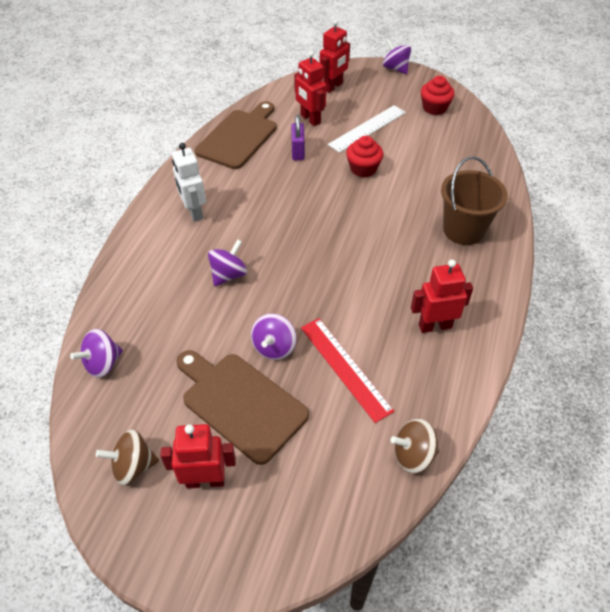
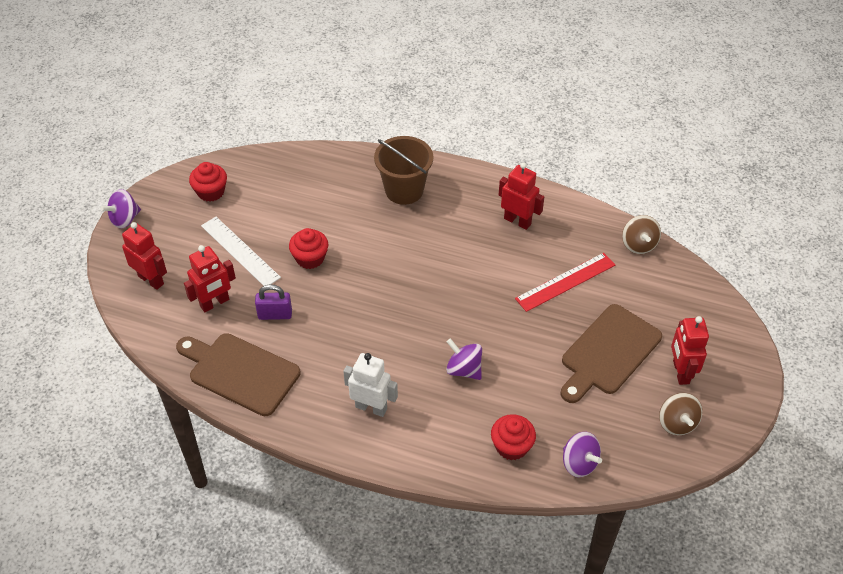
camera: 90 degrees left, 0 degrees up
white robot [172,143,206,222] -> white robot turned 135 degrees counterclockwise [343,353,398,417]
purple spinning top [251,314,297,360] -> none
red robot [411,260,473,333] -> red robot turned 135 degrees clockwise [499,163,544,230]
none -> red cupcake [491,414,536,460]

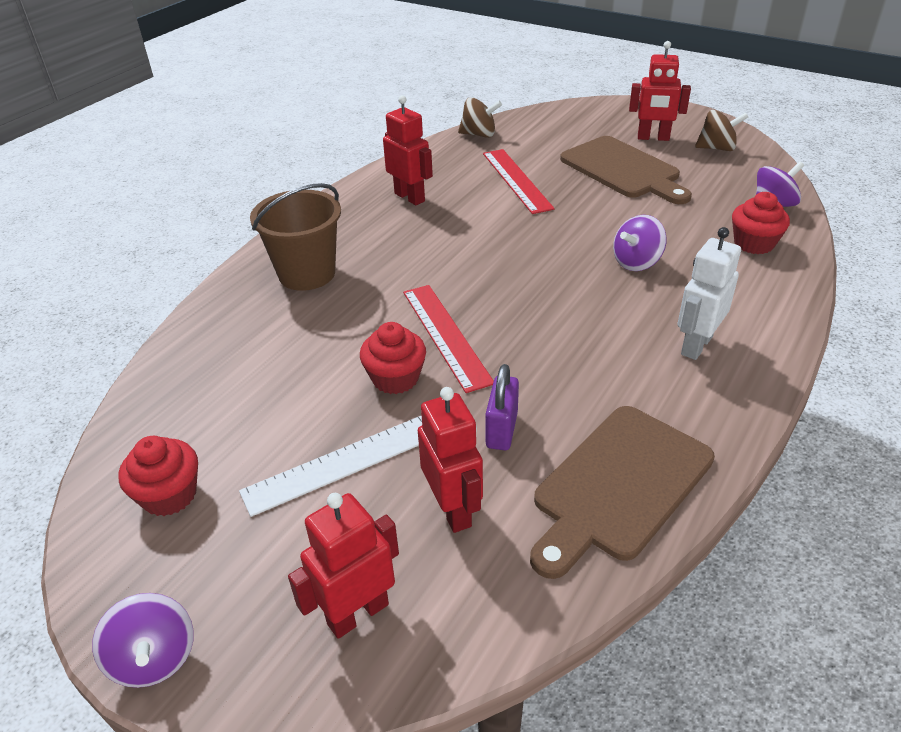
camera: 75 degrees left, 10 degrees down
red robot [499,163,544,230] -> red robot turned 90 degrees clockwise [383,95,433,205]
none -> red ruler [403,285,494,393]

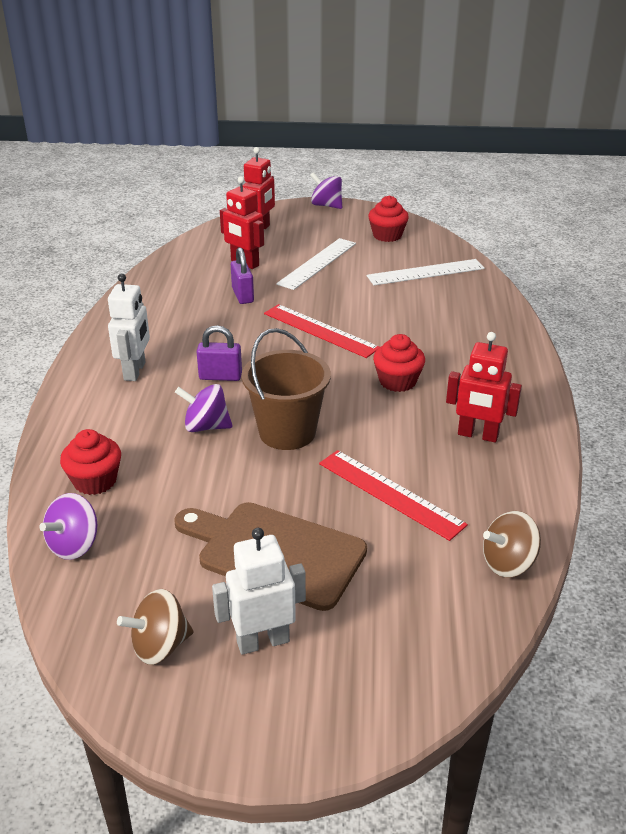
camera: 150 degrees right, 5 degrees down
brown bucket [250,183,341,291] -> brown bucket moved to [242,328,331,450]
red cupcake [360,322,426,394] -> red cupcake moved to [373,334,425,392]
brown cutting board [530,406,715,579] -> none
purple spinning top [613,215,667,271] -> purple spinning top turned 105 degrees counterclockwise [175,384,233,432]
red robot [629,41,691,141] -> white robot [212,528,306,655]
none -> purple padlock [196,325,242,381]
none -> white ruler [367,259,485,285]

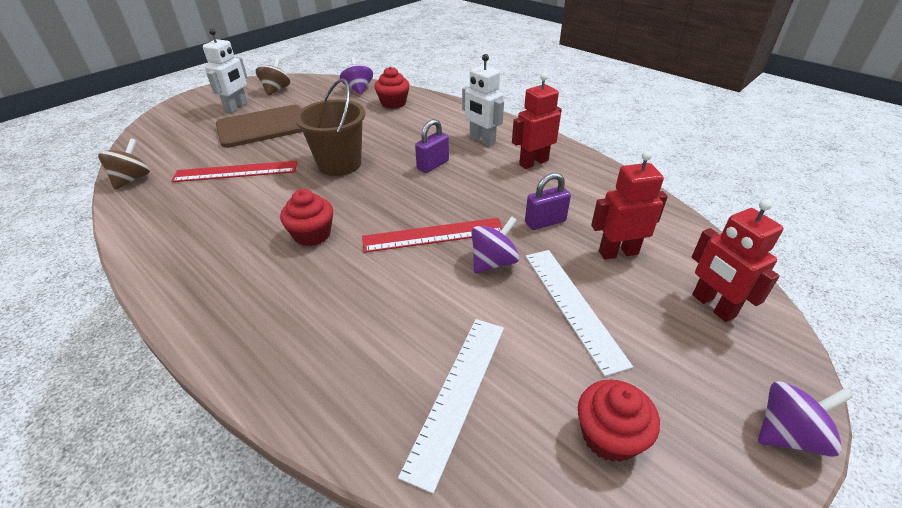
camera: 130 degrees right, 5 degrees up
purple spinning top [175,384,233,432] -> purple spinning top moved to [471,216,519,274]
purple padlock [231,247,254,304] -> purple padlock turned 45 degrees counterclockwise [525,173,571,230]
red robot [446,332,522,443] -> red robot moved to [512,73,562,169]

